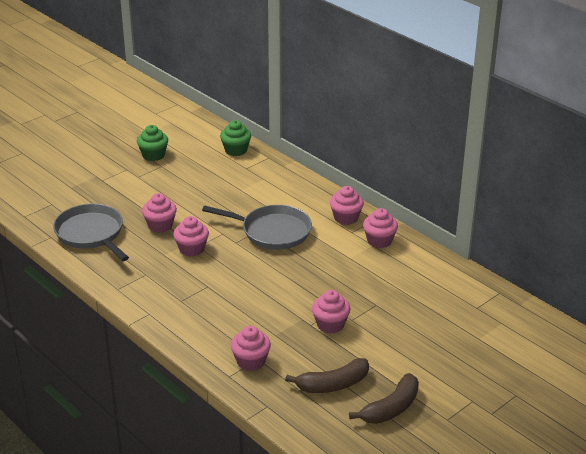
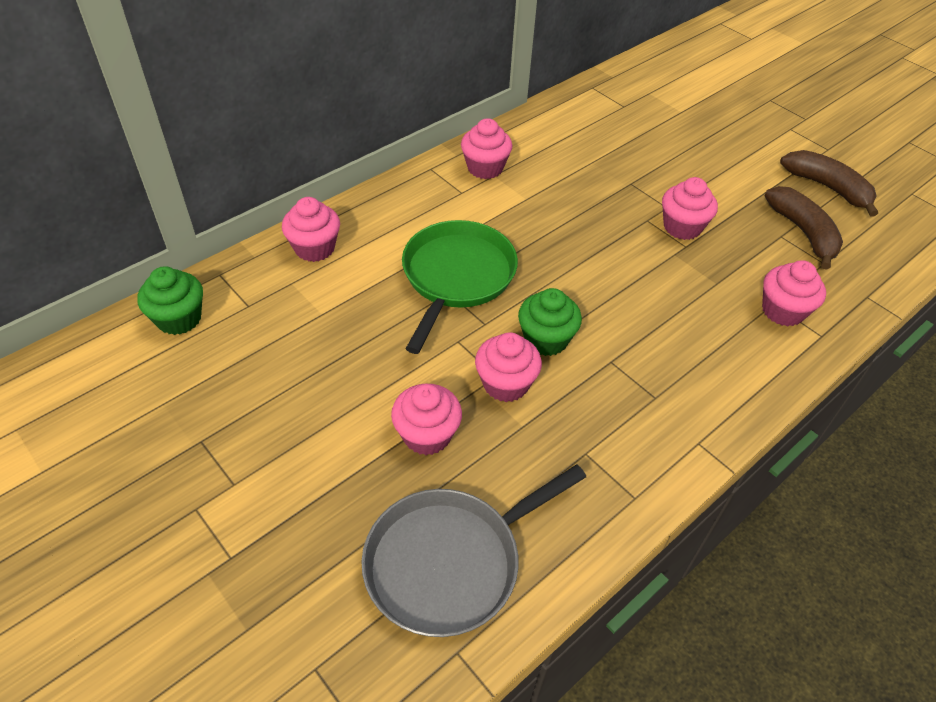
camera: 90 degrees left, 15 degrees up
green cupcake [137,125,168,161] -> green cupcake moved to [518,288,582,356]
grey pan [202,205,312,250] -> green pan [402,220,518,354]
pink cupcake [330,186,364,225] -> pink cupcake moved to [282,197,340,262]

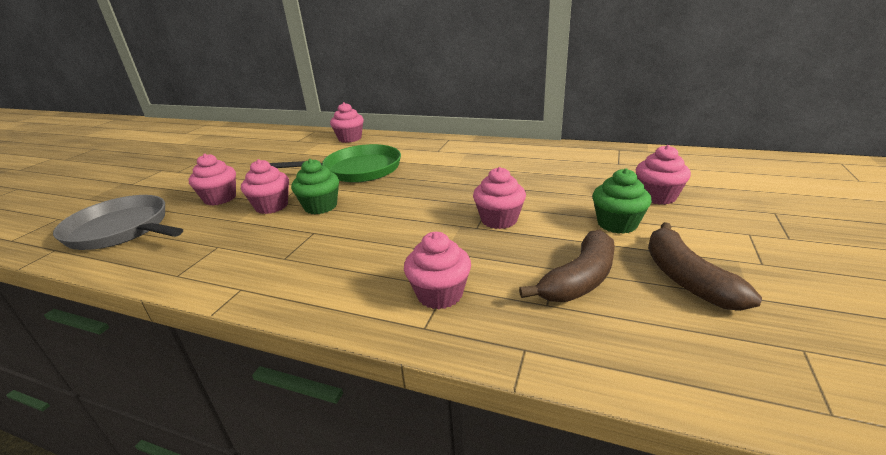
camera: 65 degrees right, 20 degrees down
green cupcake [137,266,203,335] -> green cupcake moved to [592,168,652,234]
pink cupcake [461,118,512,179] -> pink cupcake moved to [636,145,691,205]
brown banana [780,150,878,217] -> brown banana turned 150 degrees clockwise [648,222,762,311]

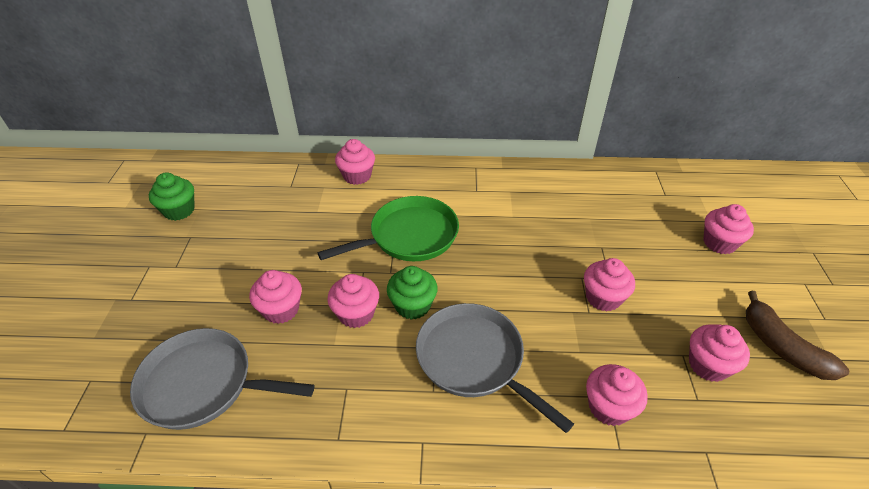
camera: 20 degrees left, 15 degrees up
brown banana [519,229,615,302] -> pink cupcake [689,324,750,382]
green cupcake [592,168,652,234] -> green cupcake moved to [149,172,195,221]
none -> grey pan [416,303,574,433]

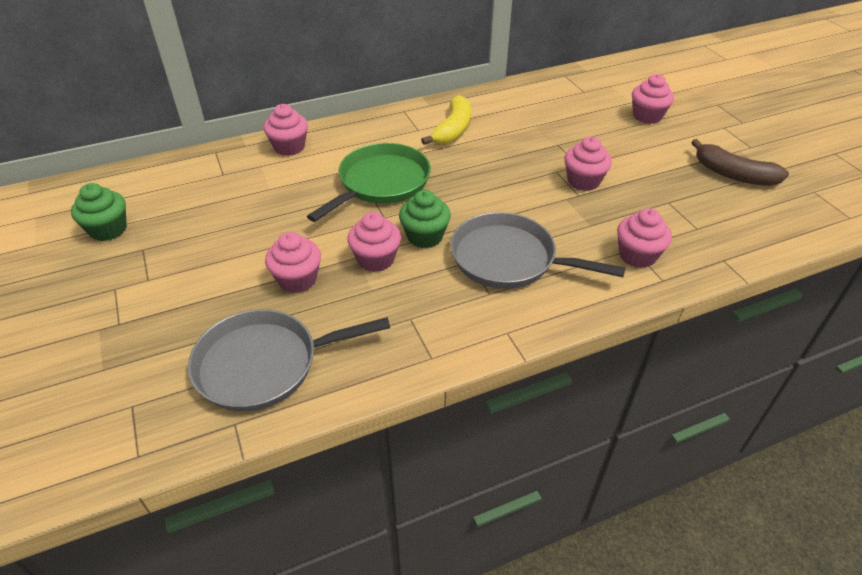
camera: 25 degrees left, 0 degrees up
pink cupcake [689,324,750,382] -> none
none -> yellow banana [421,95,471,145]

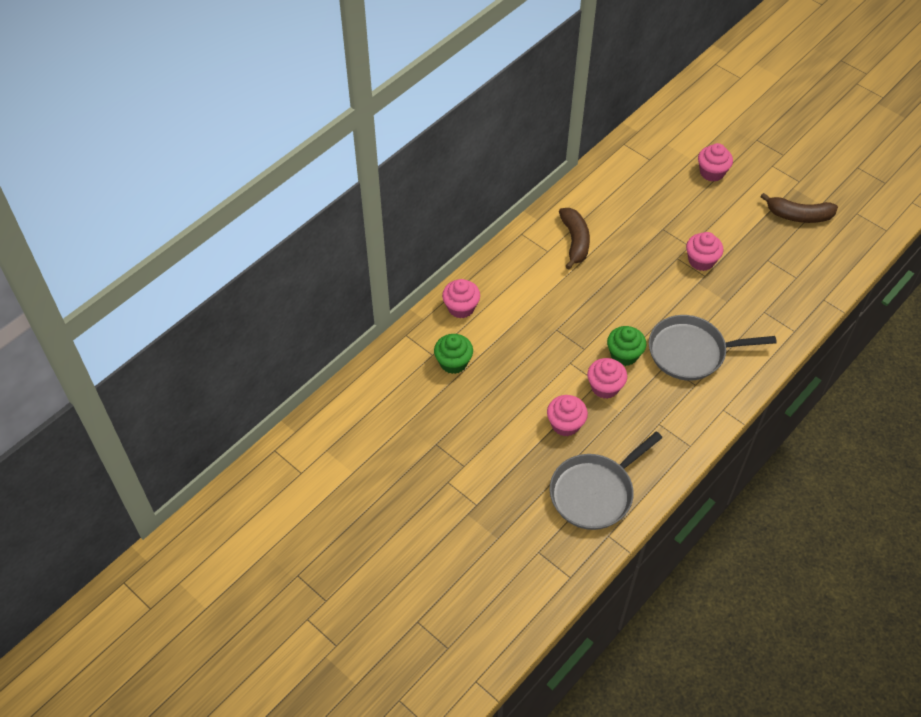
camera: 25 degrees left, 10 degrees up
green cupcake [71,183,127,241] -> green cupcake moved to [434,334,473,374]
green pan [307,143,431,222] -> none
yellow banana [421,95,471,145] -> brown banana [559,208,590,269]
pink cupcake [617,208,672,268] -> none

